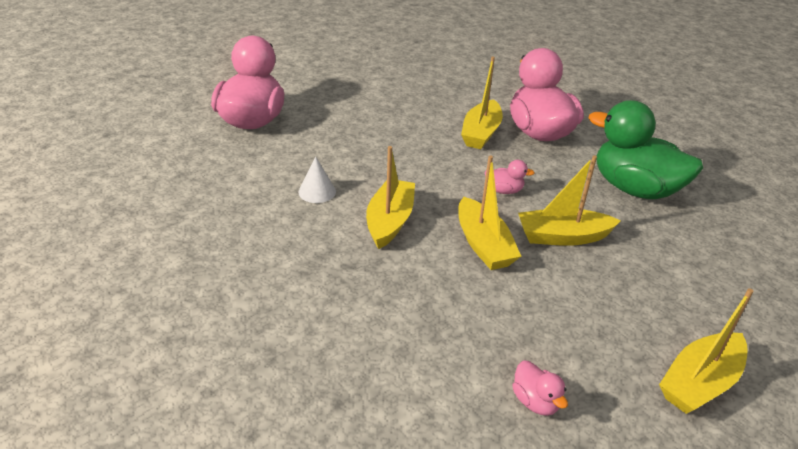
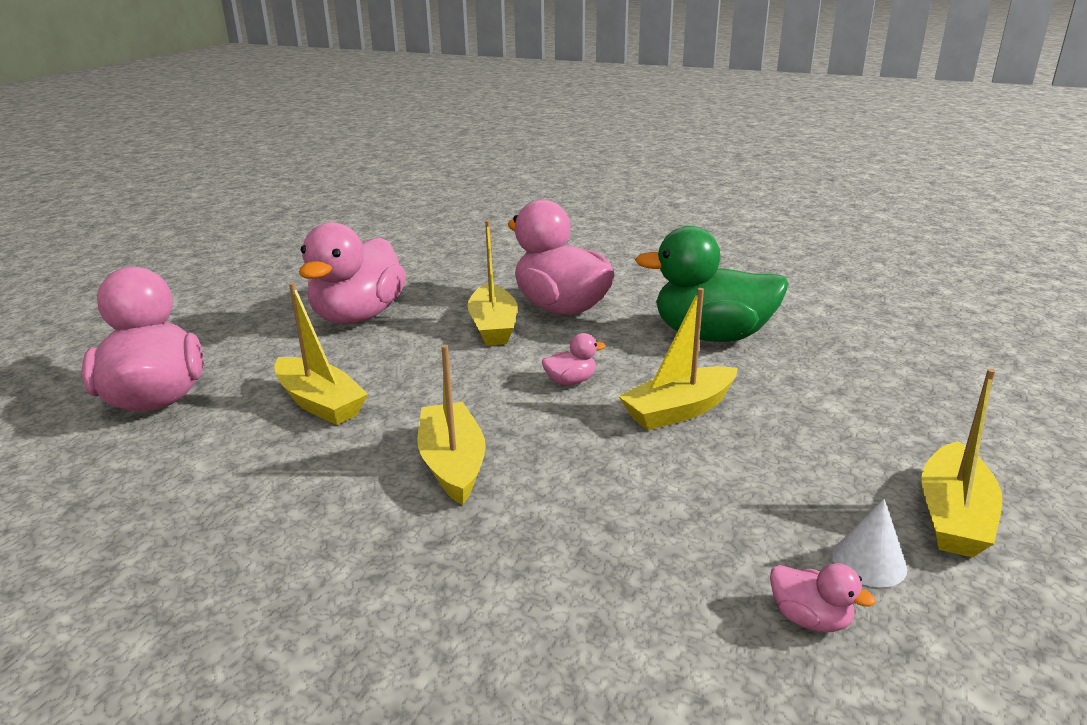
camera: 25 degrees left, 10 degrees down
white cone [298,156,336,203] -> white cone moved to [832,499,907,587]
yellow boat [458,156,521,270] -> yellow boat moved to [274,283,368,425]
none -> pink duck [299,222,406,324]

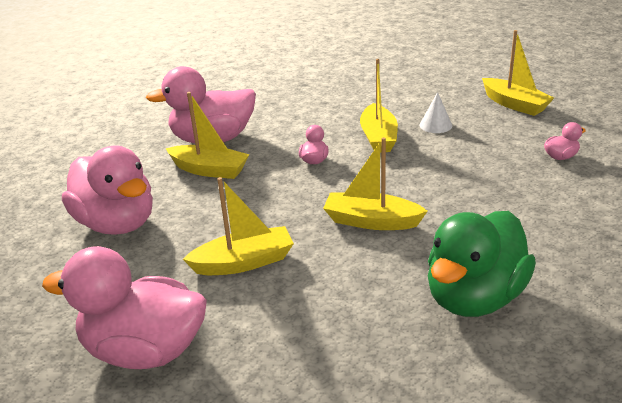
camera: 60 degrees left, 5 degrees up
green duck [635,226,789,342] -> green duck moved to [428,211,536,317]
white cone [832,499,907,587] -> white cone moved to [420,92,452,133]

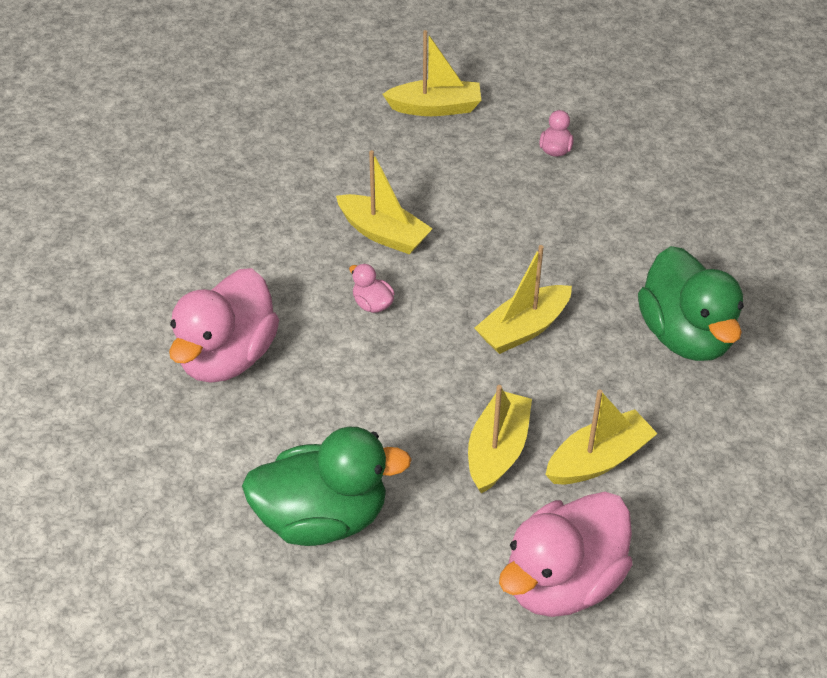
camera: 55 degrees left, 15 degrees up
pink duck [62,146,153,235] -> green duck [242,427,412,546]
yellow boat [165,92,250,179] -> yellow boat moved to [545,389,658,484]
white cone [420,92,452,133] -> none

